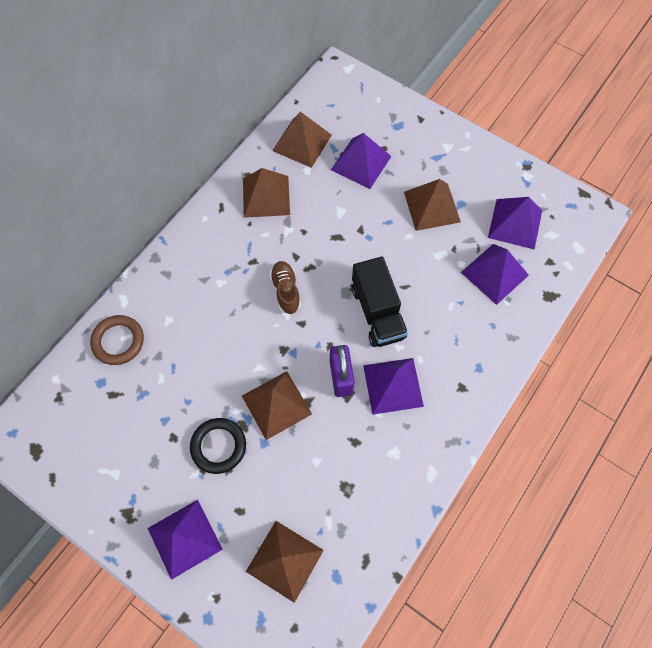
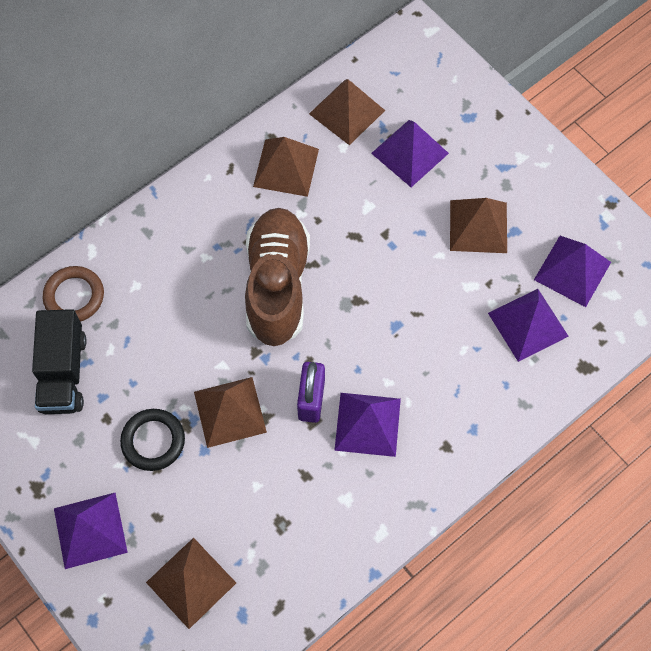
camera: 15 degrees right, 0 degrees up
brown shoe [270,261,301,314] -> brown shoe [245,208,310,346], size x2.13
black truck [352,256,408,347] -> black truck moved to [32,309,87,414]

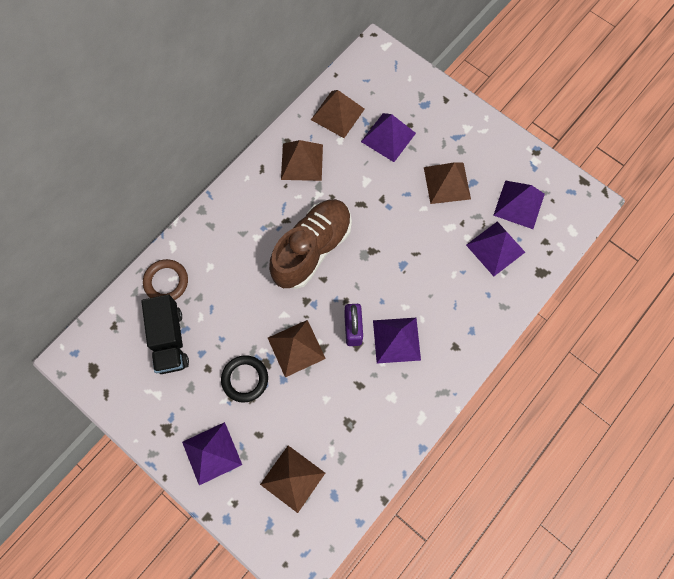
camera: 10 degrees left, 5 degrees up
brown shoe [245,208,310,346] -> brown shoe turned 45 degrees clockwise [269,199,352,289]

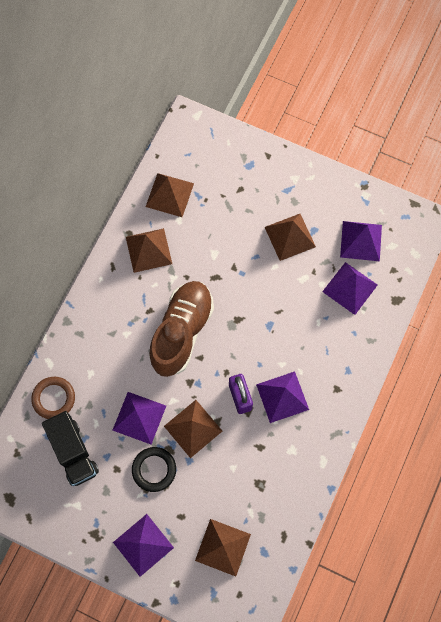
camera: 15 degrees left, 0 degrees up
purple pyramid [361,113,416,162] -> purple pyramid moved to [113,392,166,444]

